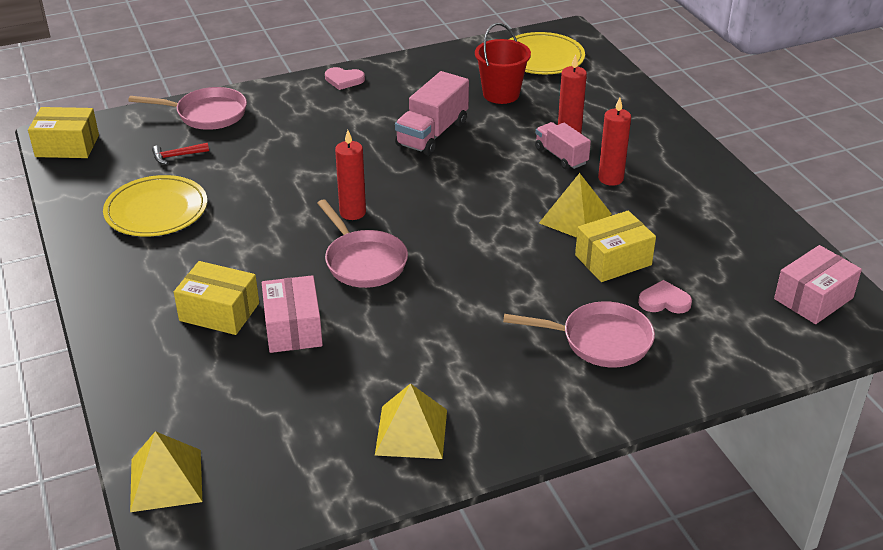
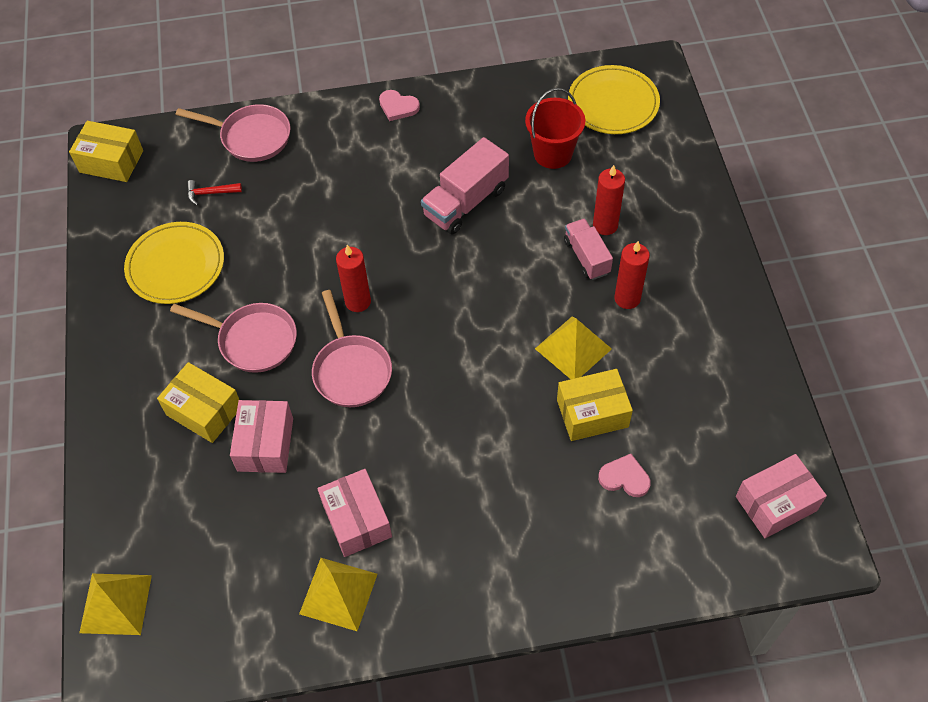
camera: 15 degrees right, 20 degrees up
pink pan [503,301,655,368] -> pink pan moved to [170,303,297,373]
none -> pink box [317,469,392,557]

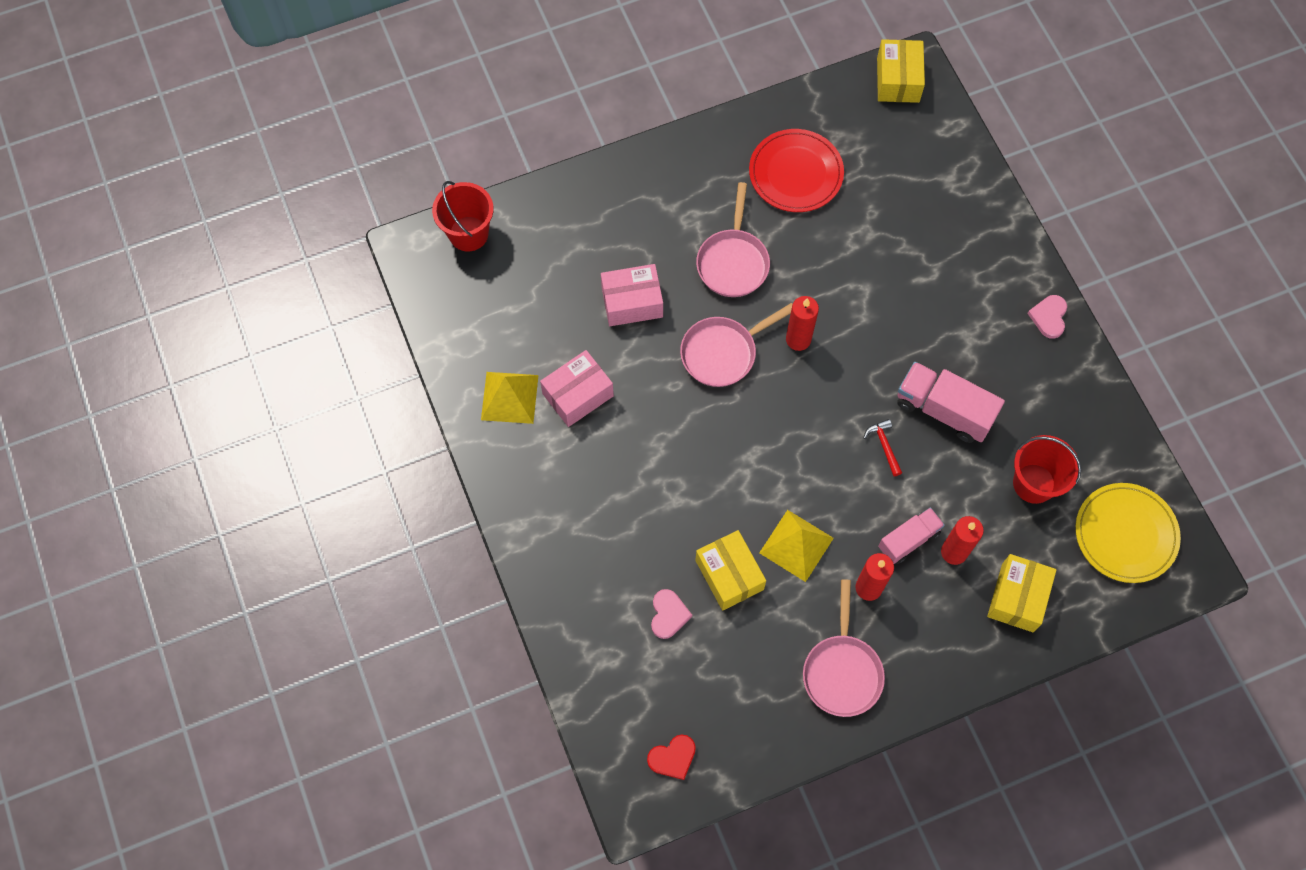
camera: 75 degrees right, 10 degrees up
yellow pyramid [79,574,152,635] -> red bucket [432,181,494,251]
yellow plate [124,222,224,304] -> red plate [749,129,844,212]
yellow box [157,362,239,443] -> yellow box moved to [987,554,1056,632]
pink pan [176,104,291,162] -> pink pan moved to [803,579,885,717]
red hammer [187,180,242,206] -> red hammer moved to [864,419,902,476]
pink box [736,454,827,538] -> red heart [647,734,696,780]

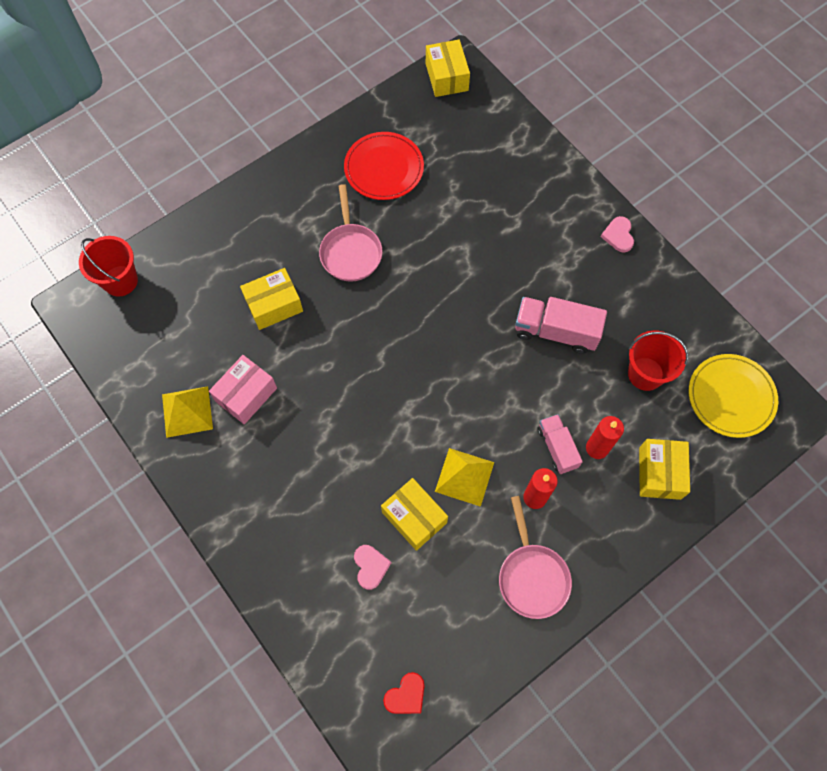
camera: 15 degrees left, 0 degrees up
pink box [601,264,663,326] -> yellow box [240,268,303,330]
pink pan [680,303,793,387] -> none
red candle [786,296,819,351] -> none
red hammer [864,419,902,476] -> none
pink truck [878,507,945,564] -> pink truck turned 60 degrees counterclockwise [537,414,583,474]

